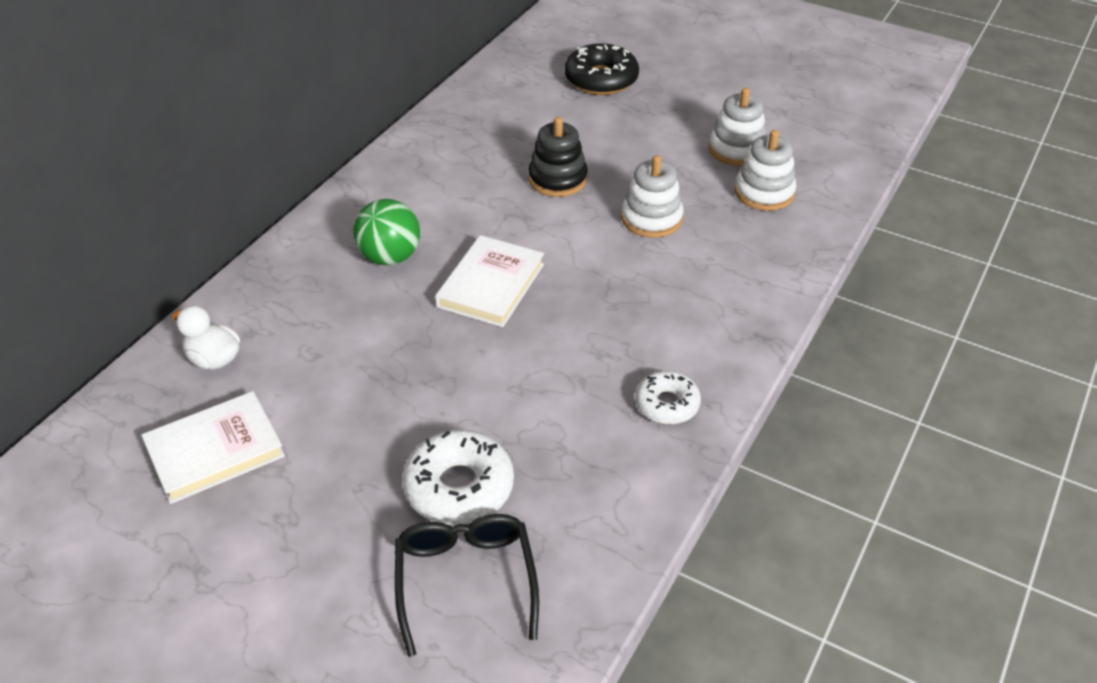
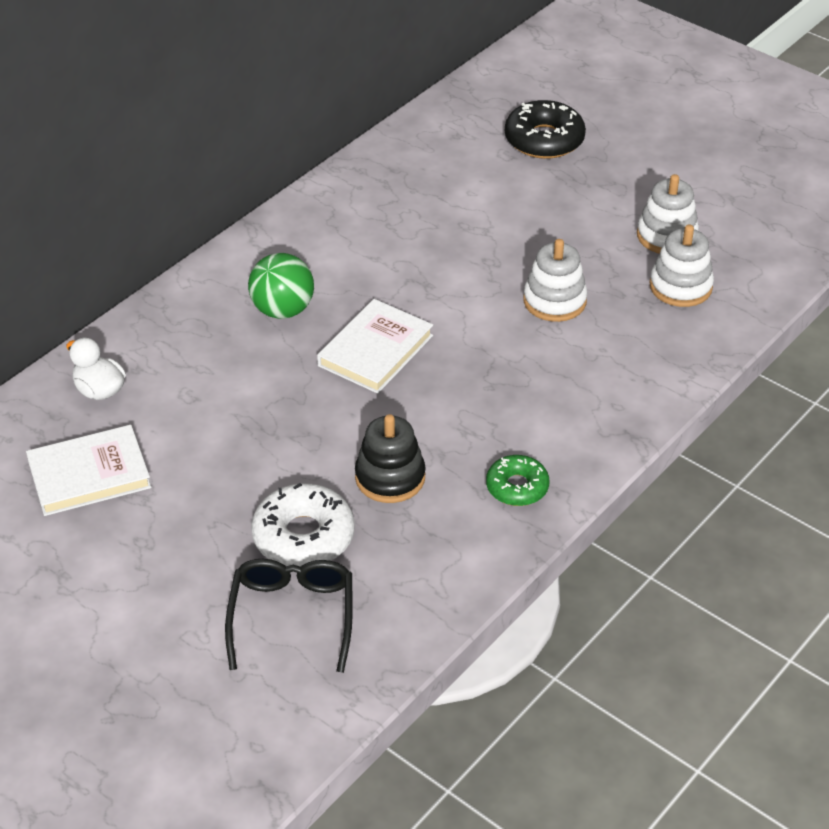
camera: 10 degrees right, 0 degrees up
black stacking toy [528,117,588,197] -> black stacking toy moved to [355,414,426,503]
white donut [635,371,701,424] -> green donut [486,455,549,506]

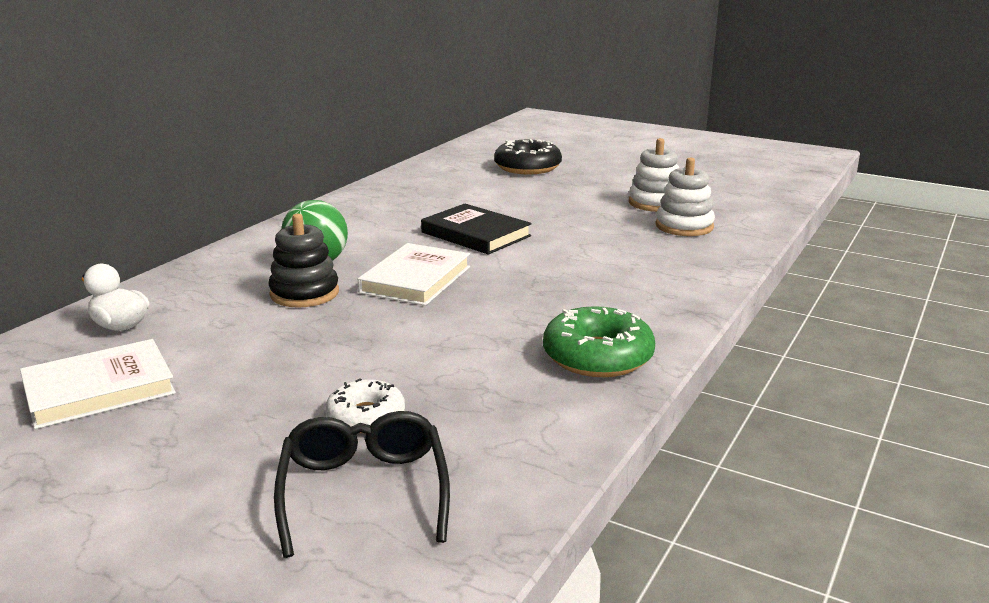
camera: 10 degrees left, 20 degrees down
white donut [251,483,355,567] -> white donut [325,378,405,433], size x0.63
black stacking toy [355,414,426,503] -> black stacking toy moved to [268,213,339,308]
green donut [486,455,549,506] -> green donut [543,306,655,377], size x1.58
white stacking toy [523,239,587,322] -> none
none -> black book [421,204,532,254]

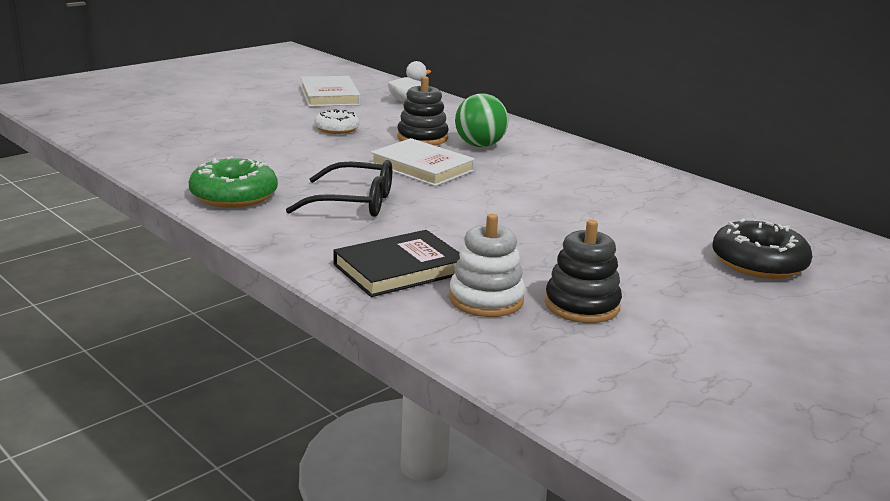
camera: 105 degrees right, 0 degrees up
black glasses [274,411,450,558] -> black glasses moved to [286,160,392,217]
white donut [325,378,405,433] -> white donut moved to [314,109,359,134]
black book [421,204,532,254] -> black book moved to [333,230,460,297]
white stacking toy [629,138,679,212] -> black stacking toy [545,220,622,323]

